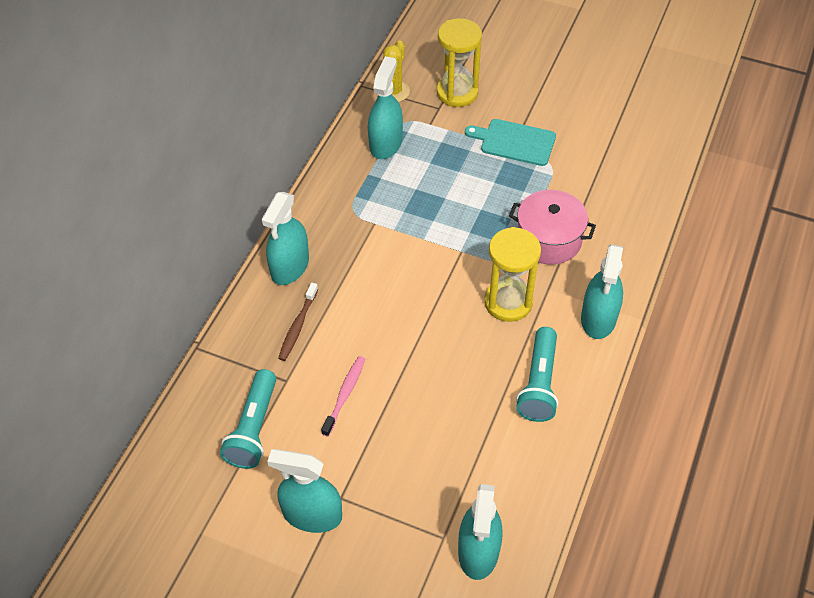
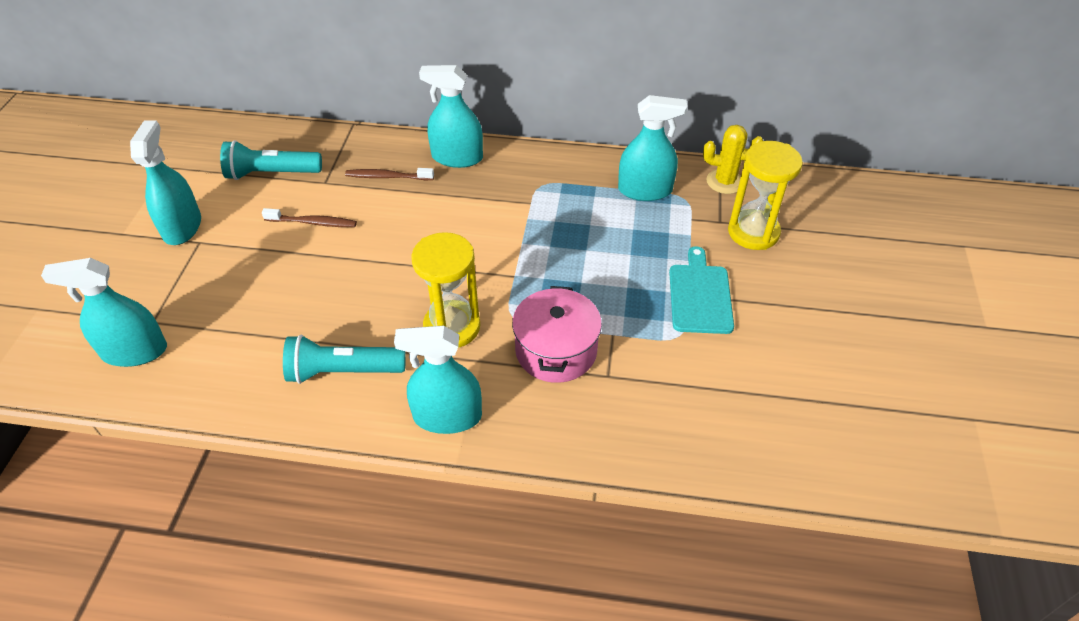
camera: 75 degrees right, 5 degrees down
pink toothbrush [321,356,365,437] -> brown toothbrush [262,208,357,227]

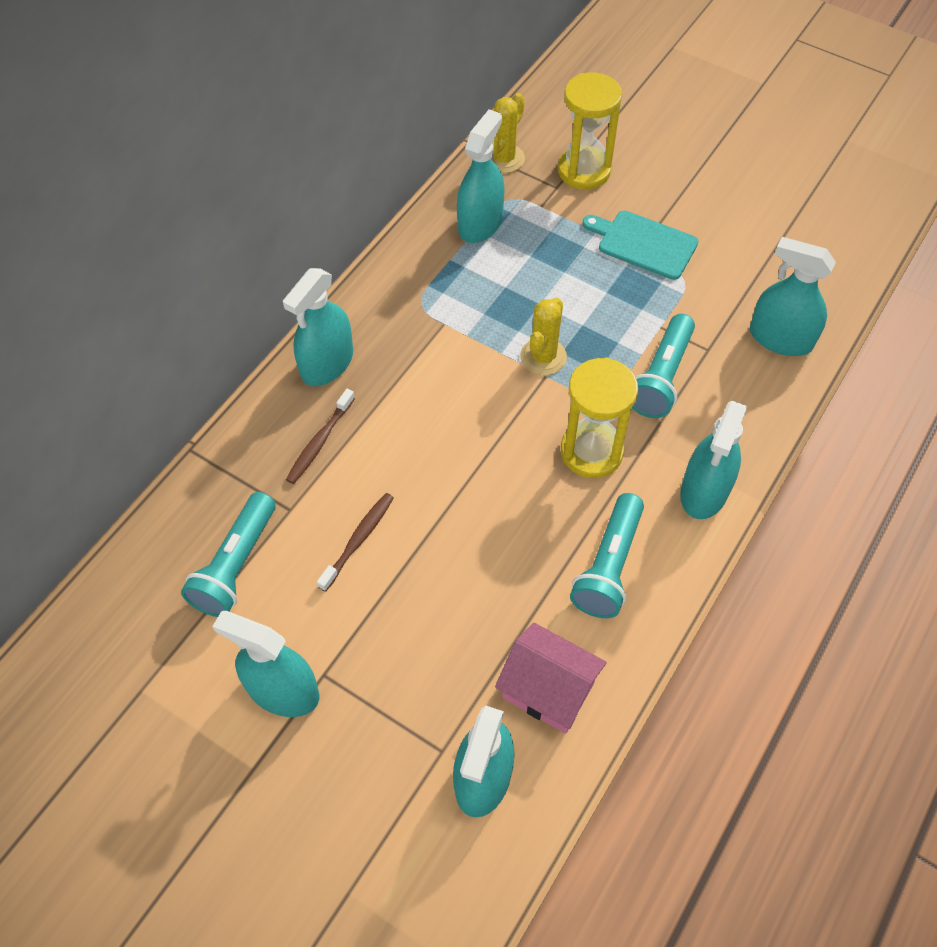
camera: 65 degrees left, 10 degrees up
pink pot [512,286,602,383] -> turquoise flashlight [632,314,695,418]
none -> pink house [495,623,607,734]
none -> yellow cactus [520,297,567,375]
none -> turquoise spray bottle [750,237,836,356]

